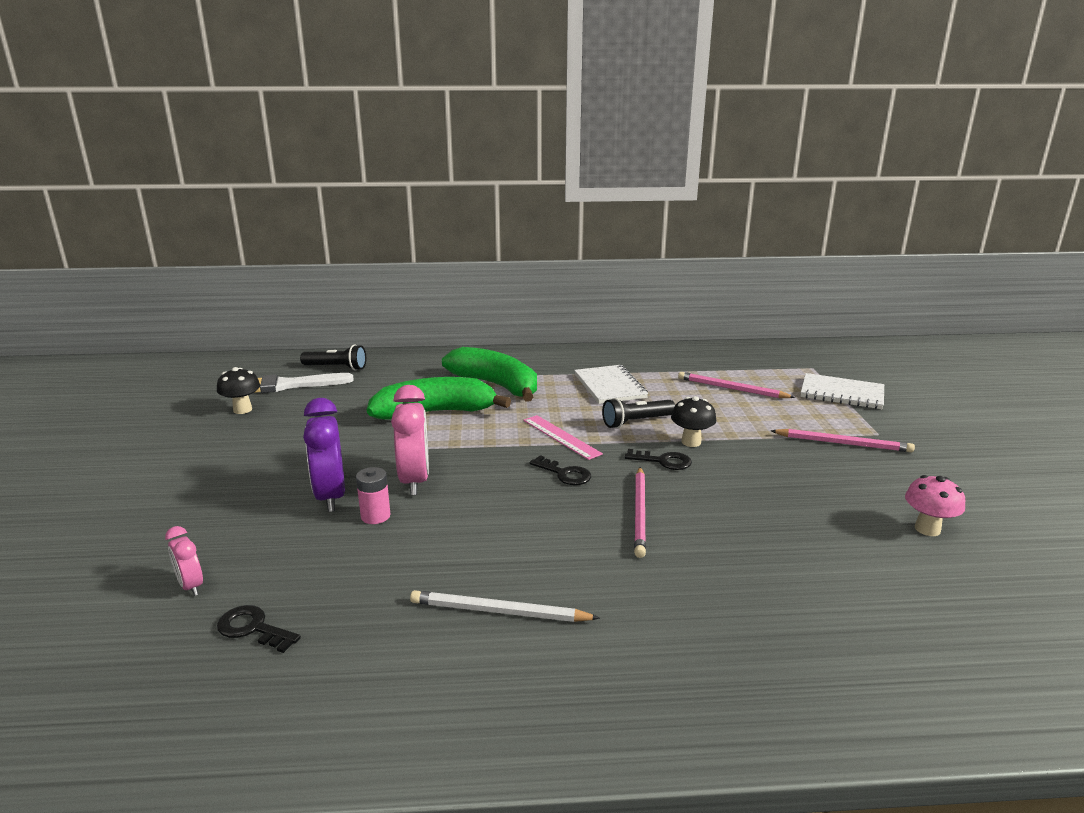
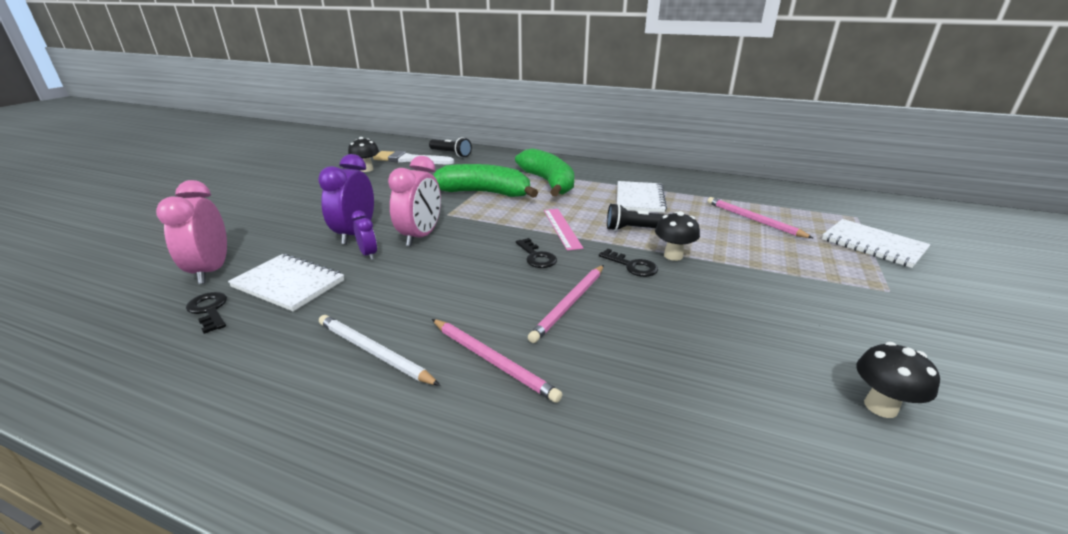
camera: 25 degrees right, 5 degrees up
pink clock [165,526,203,596] -> pink clock [156,180,227,284], size x1.88
pink battery [356,467,390,524] -> purple clock [352,210,377,260]
pink pencil [771,429,915,453] -> pink pencil moved to [432,319,563,403]
pink mushroom [905,475,965,536] -> black mushroom [856,342,940,418]
none -> white notebook [228,254,344,311]

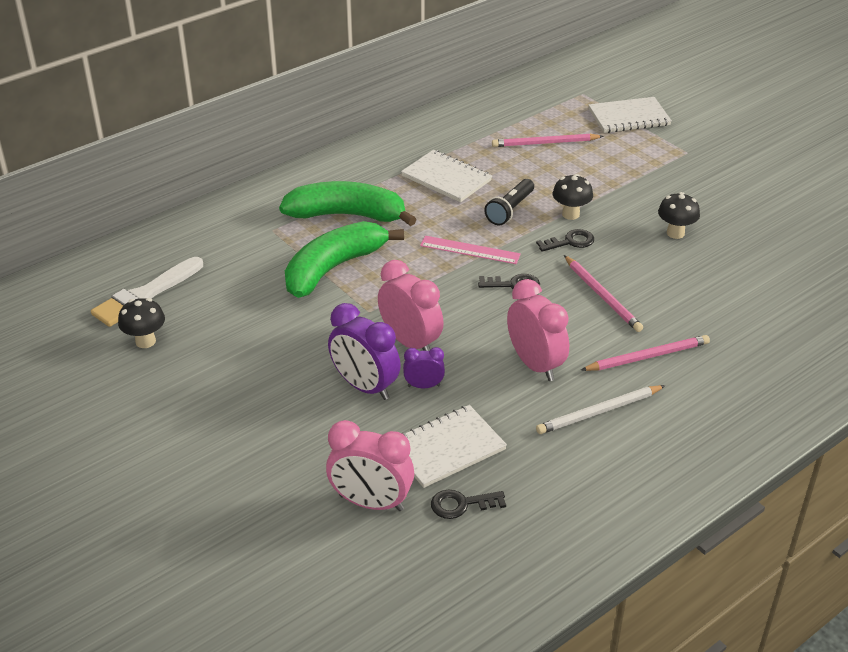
camera: 60 degrees left, 10 degrees up
black flashlight [429,137,472,157] -> none
black mushroom [856,342,940,418] -> black mushroom moved to [658,192,700,239]
none -> pink clock [507,279,569,381]

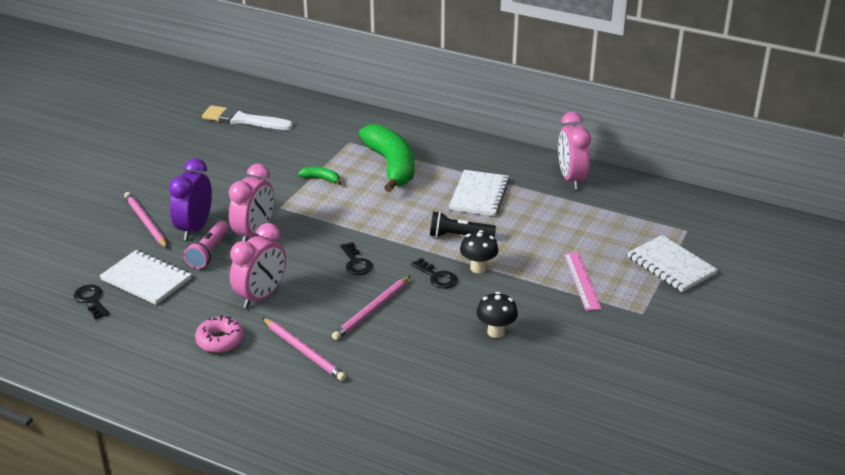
camera: 65 degrees right, 5 degrees down
black mushroom [118,298,165,348] -> none
green banana [285,221,404,298] -> green banana [298,167,341,185], size x0.41
pink clock [326,420,414,511] -> pink clock moved to [558,112,591,189]
purple clock [403,347,445,388] -> pink flashlight [183,221,229,269]
pink ruler [420,236,521,264] -> pink ruler moved to [564,253,602,311]
pink pencil [492,133,604,147] -> pink pencil moved to [124,192,168,248]
white pencil [536,385,665,434] -> pink donut [195,315,244,353]

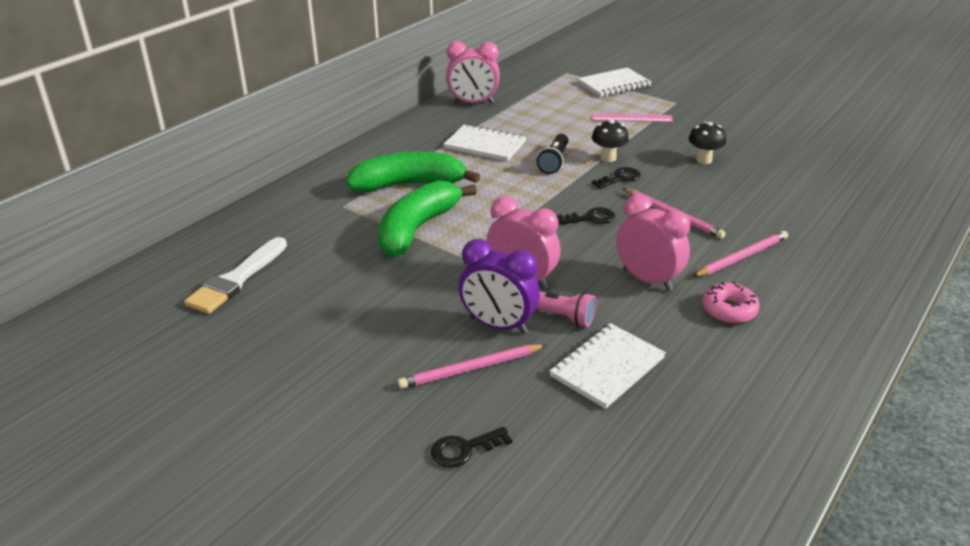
camera: 80 degrees left, 0 degrees up
black key [74,284,109,320] -> black key moved to [431,427,512,468]
green banana [298,167,341,185] -> green banana [378,181,477,257], size x2.46

